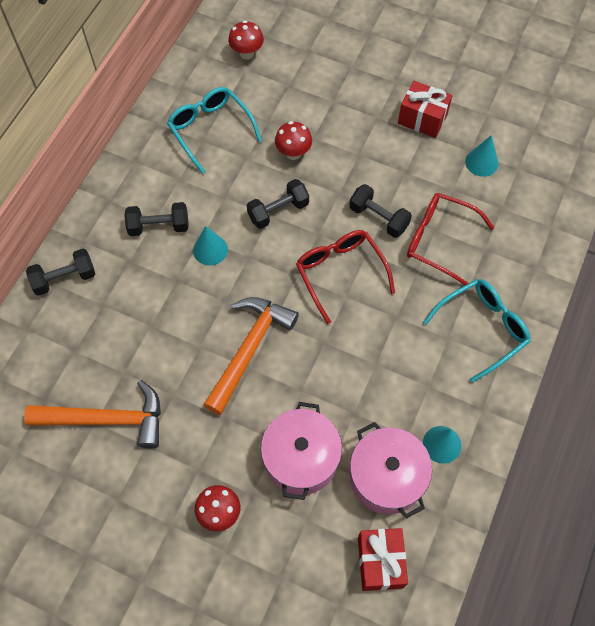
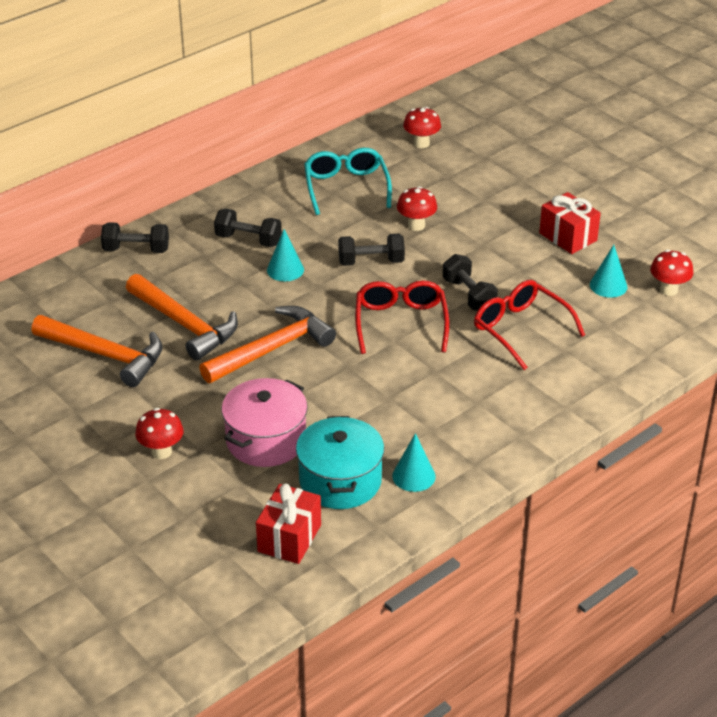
camera: 25 degrees right, 25 degrees down
pink pot [350,422,432,518] -> turquoise pot [296,416,384,509]
turquoise glasses [423,279,531,383] -> none
none -> orange hammer [126,274,238,361]
none -> red mushroom [650,250,693,296]

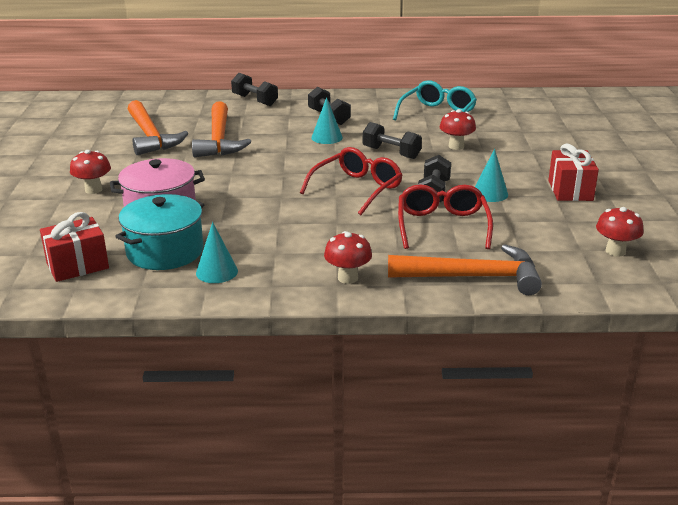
camera: 40 degrees right, 10 degrees down
orange hammer [199,306,336,383] -> orange hammer moved to [388,244,542,295]
red mushroom [403,107,441,148] -> red mushroom moved to [324,231,372,284]
turquoise cone [590,245,628,298] -> turquoise cone moved to [475,149,508,202]

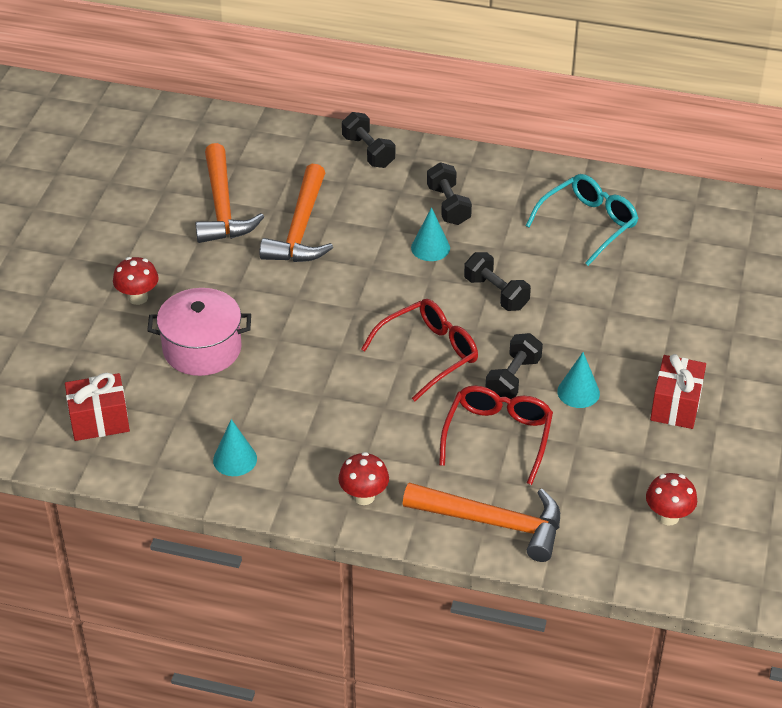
camera: 15 degrees right, 15 degrees up
turquoise pot [115,194,205,270] -> none
red mushroom [440,109,476,150] -> none

